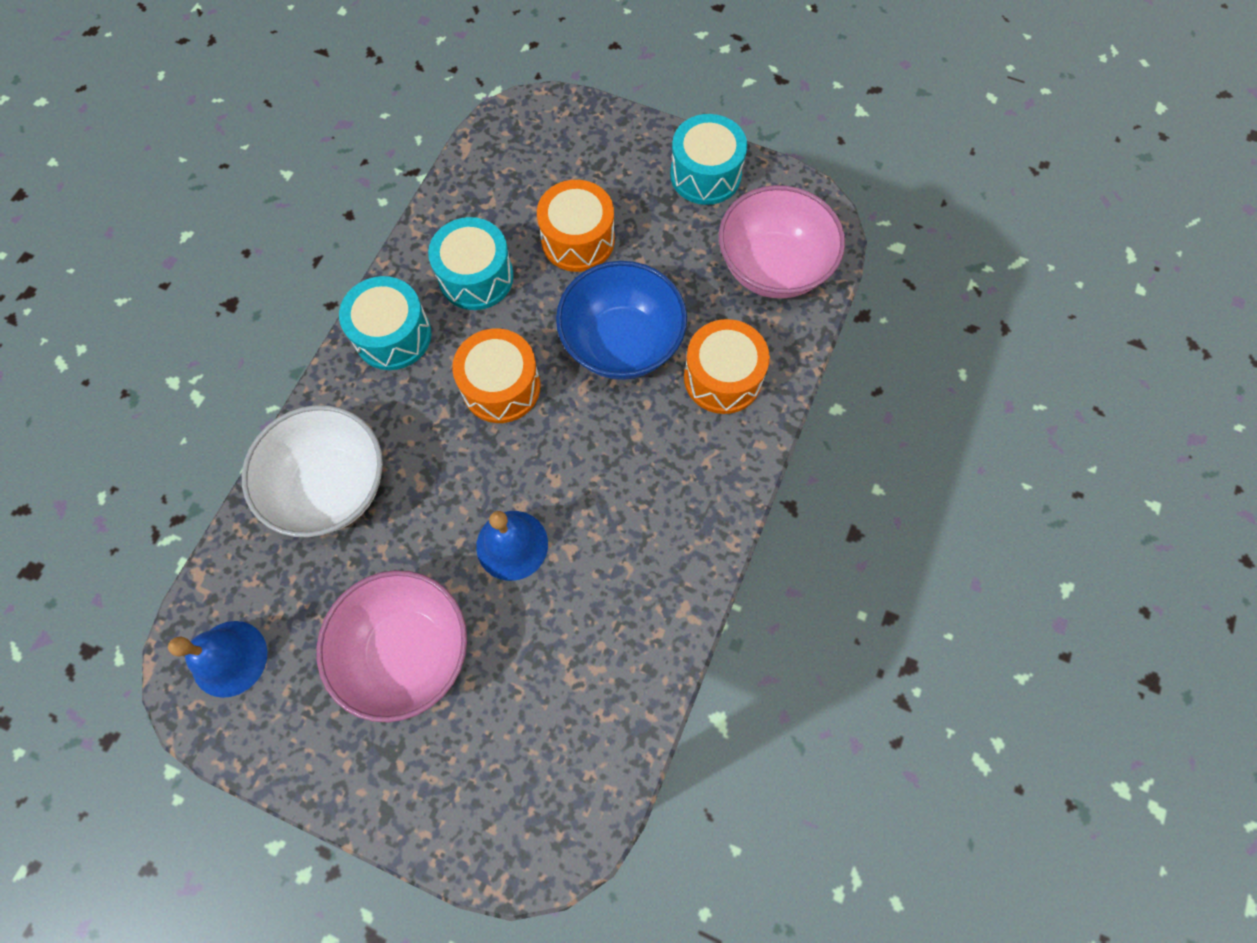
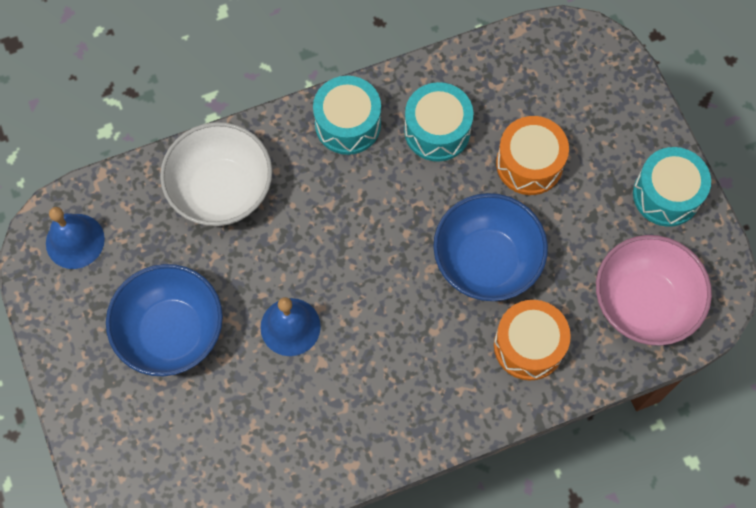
camera: 45 degrees right, 0 degrees up
pink bowl [316,570,467,722] -> blue bowl [106,264,223,376]
orange drum [452,328,540,423] -> none

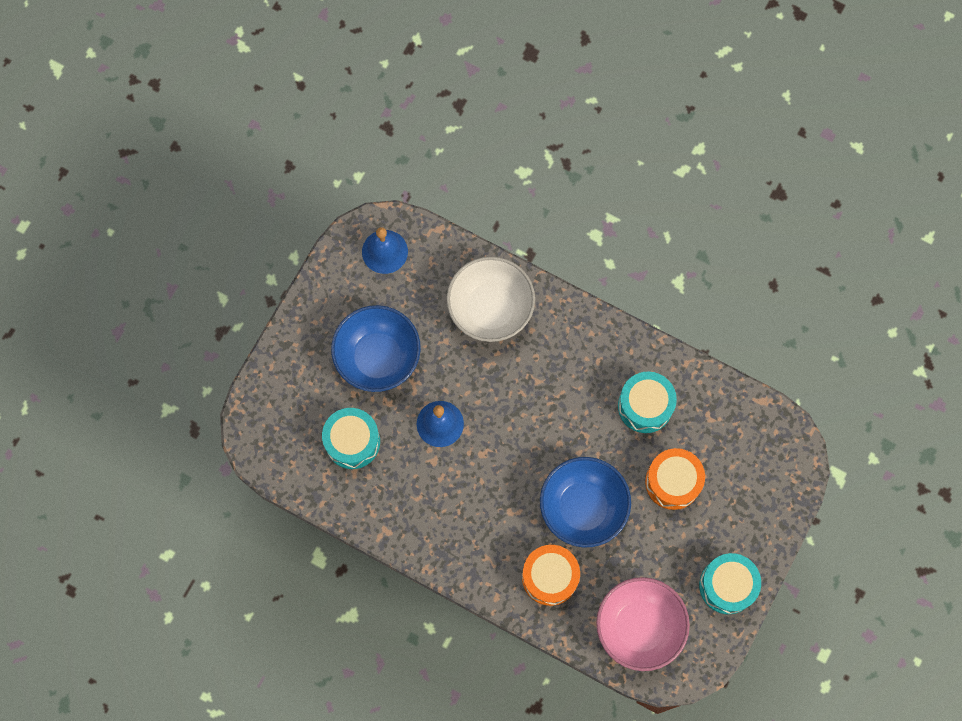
camera: 50 degrees right, 5 degrees up
turquoise drum [313,76,381,155] -> turquoise drum moved to [322,408,380,469]

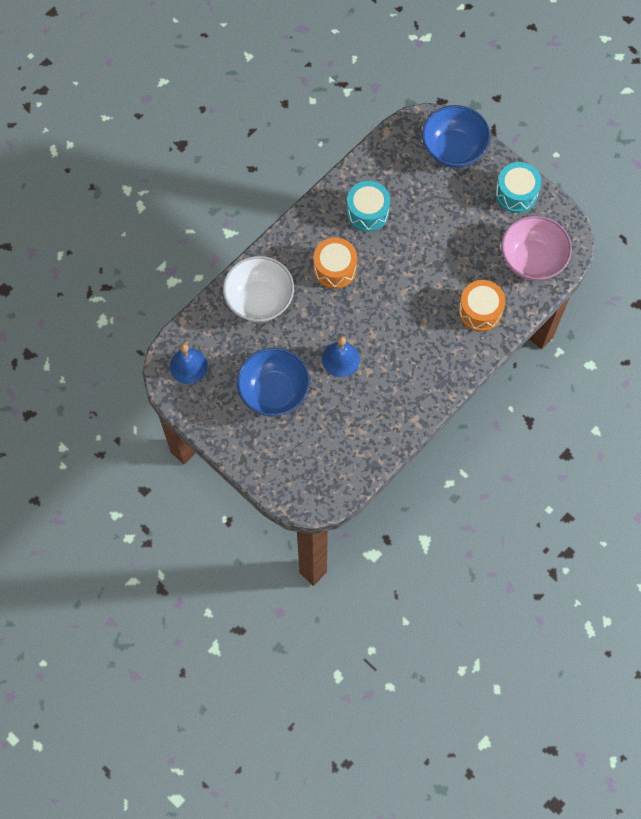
camera: 75 degrees left, 5 degrees down
turquoise drum [322,408,380,469] -> none
blue bowl [540,457,631,547] -> blue bowl moved to [422,105,491,168]
orange drum [645,448,705,510] -> orange drum moved to [313,237,357,289]

